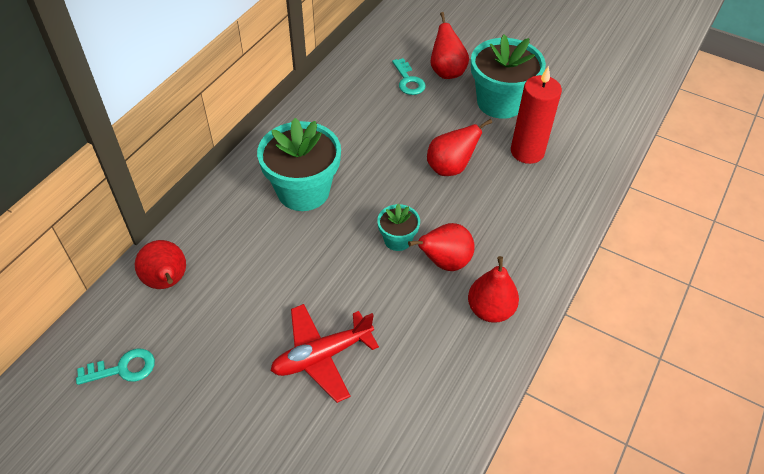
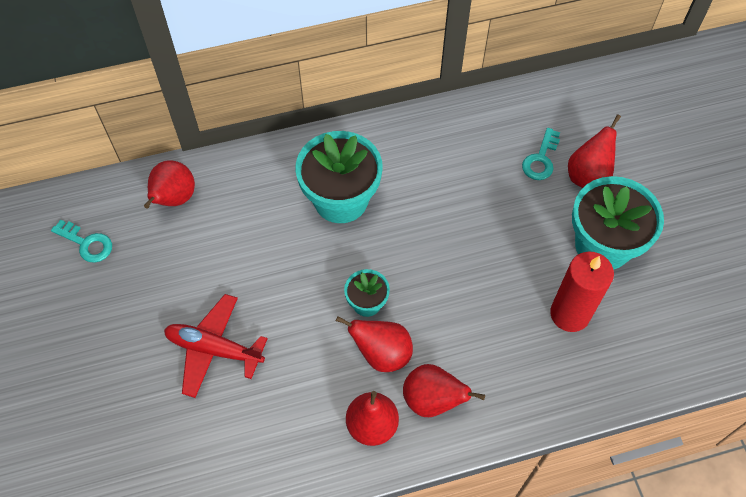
camera: 45 degrees right, 10 degrees up
red pear [427,119,492,176] -> red pear moved to [403,364,485,417]

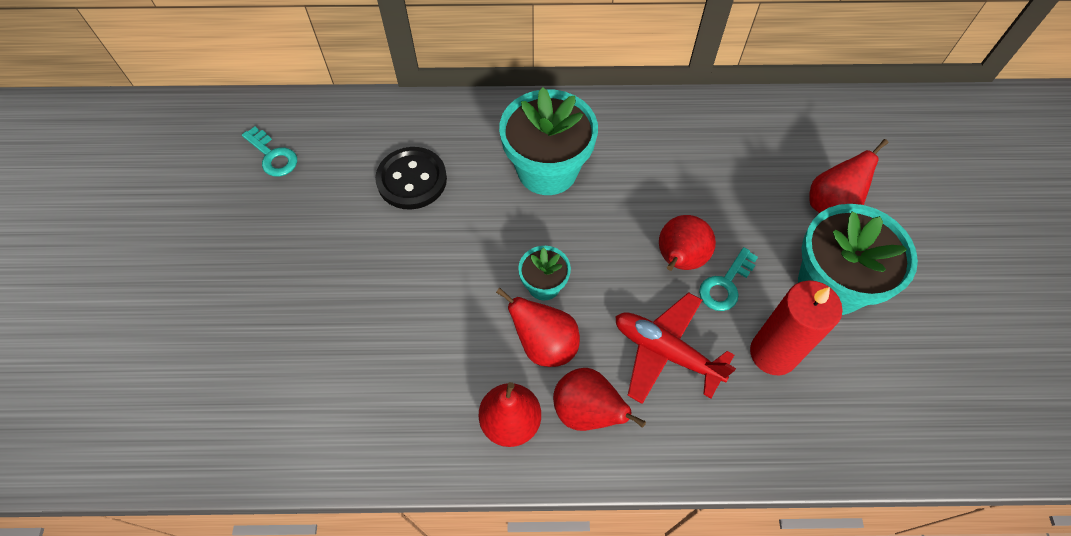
camera: 15 degrees right, 0 degrees up
red pear [144,160,195,208] -> red pear moved to [659,215,716,271]
red plane [164,294,268,398] -> red plane moved to [615,292,736,404]
turquoise key [522,128,560,180] -> turquoise key moved to [699,247,758,311]
none -> black button [375,147,447,210]

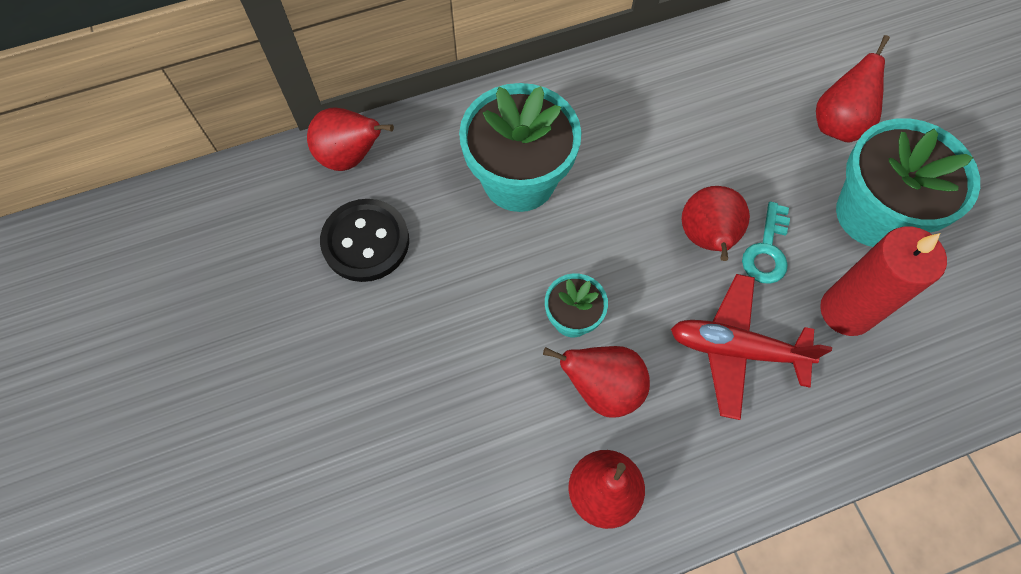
camera: 20 degrees left, 5 degrees up
turquoise key [242,126,297,176] -> none
red pear [553,368,646,431] -> red pear moved to [307,107,394,171]

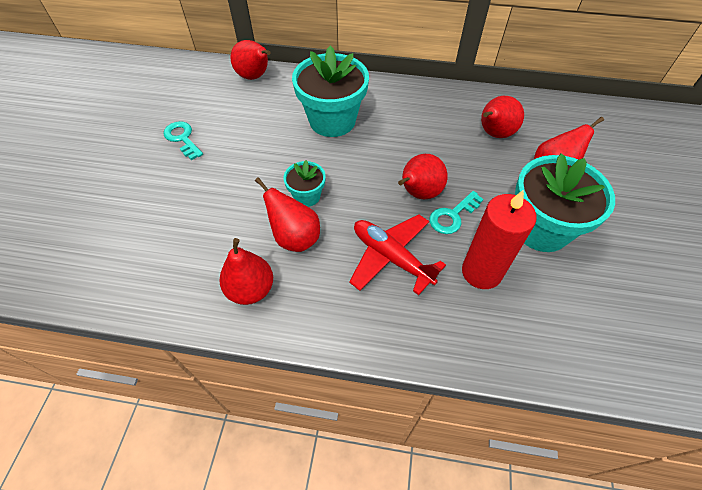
camera: 30 degrees right, 10 degrees down
black button [320,199,409,282] -> none
none -> turquoise key [163,121,203,160]
none -> red pear [481,96,524,138]

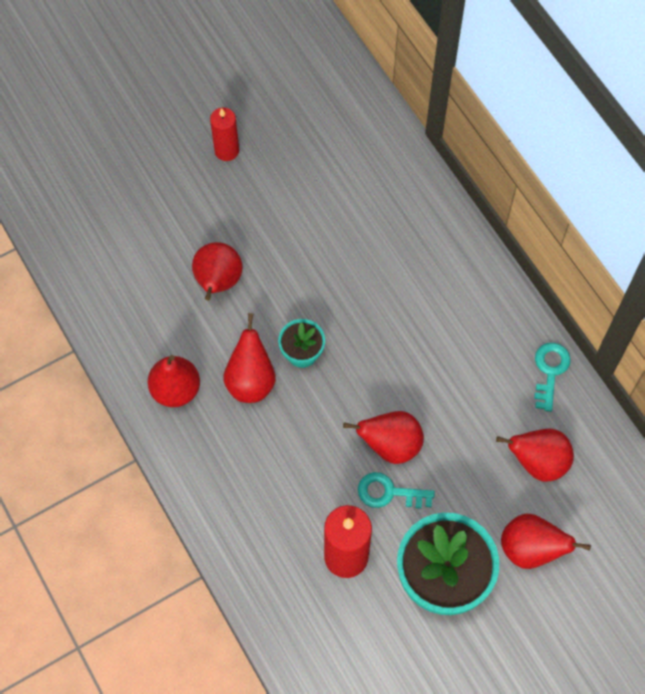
camera: 50 degrees right, 10 degrees up
turquoise key [163,121,203,160] -> turquoise key moved to [534,343,571,412]
red pear [230,40,271,80] -> red pear moved to [192,242,243,301]
turquoise flower pot [292,46,369,137] -> none
red plane [349,214,446,295] -> none
none -> red candle [210,107,239,161]

